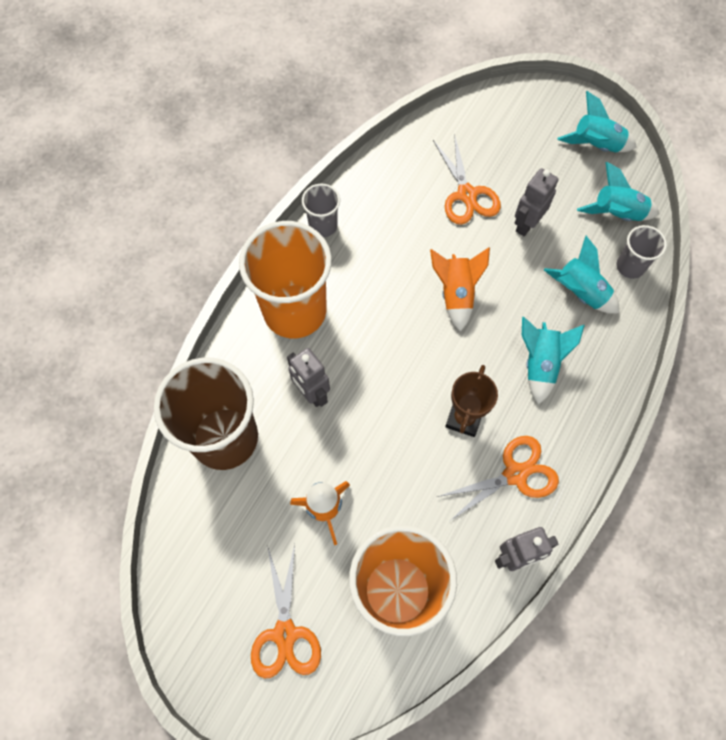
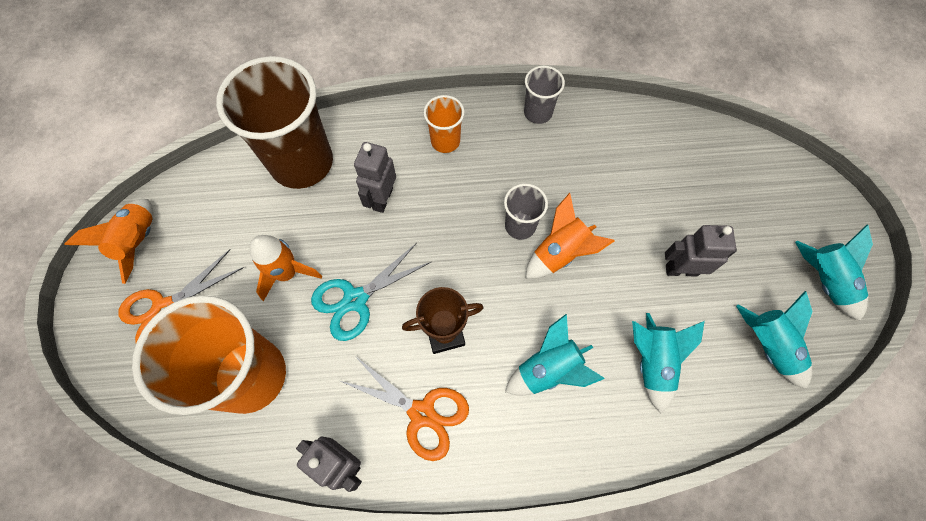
camera: 55 degrees right, 0 degrees up
orange cup [239,221,332,338] -> orange cup [424,95,465,153], size x0.47
orange scissors [433,134,501,225] -> none
grey cup [617,225,667,279] -> grey cup moved to [504,183,548,240]
none -> orange rocket [65,199,153,284]
none -> turquoise scissors [311,243,431,341]

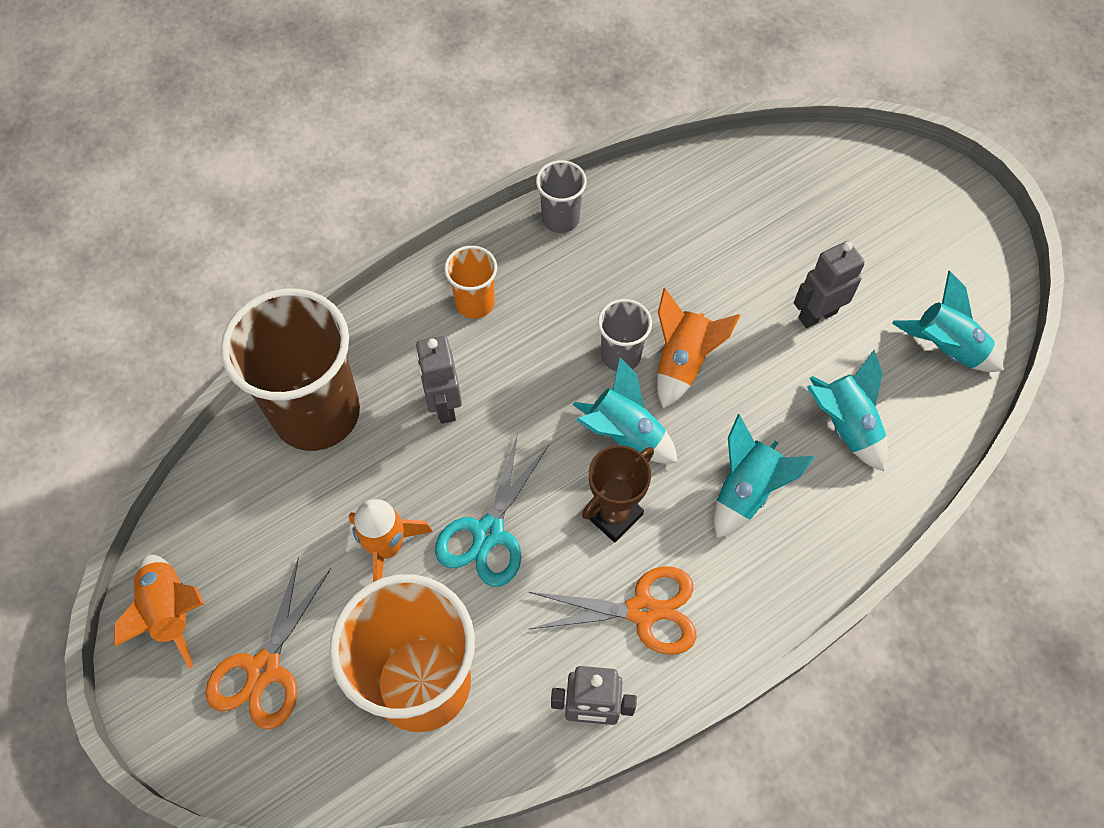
camera: 30 degrees left, 5 degrees down
turquoise rocket [795,225,873,321] -> turquoise rocket moved to [573,357,678,464]

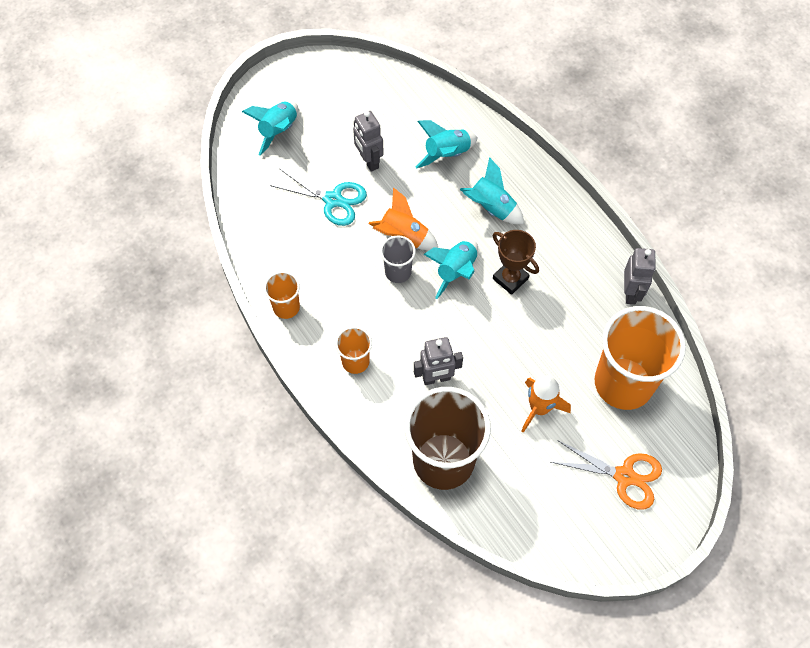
camera: 90 degrees left, 0 degrees up
orange rocket [114,555,204,669] -> none
turquoise scissors [435,433,549,587] -> turquoise scissors moved to [270,169,367,226]
orange scissors [529,566,697,655] -> none
grey cup [536,160,587,233] -> orange cup [264,271,300,319]
turquoise rocket [892,271,1003,372] -> turquoise rocket moved to [242,101,298,156]

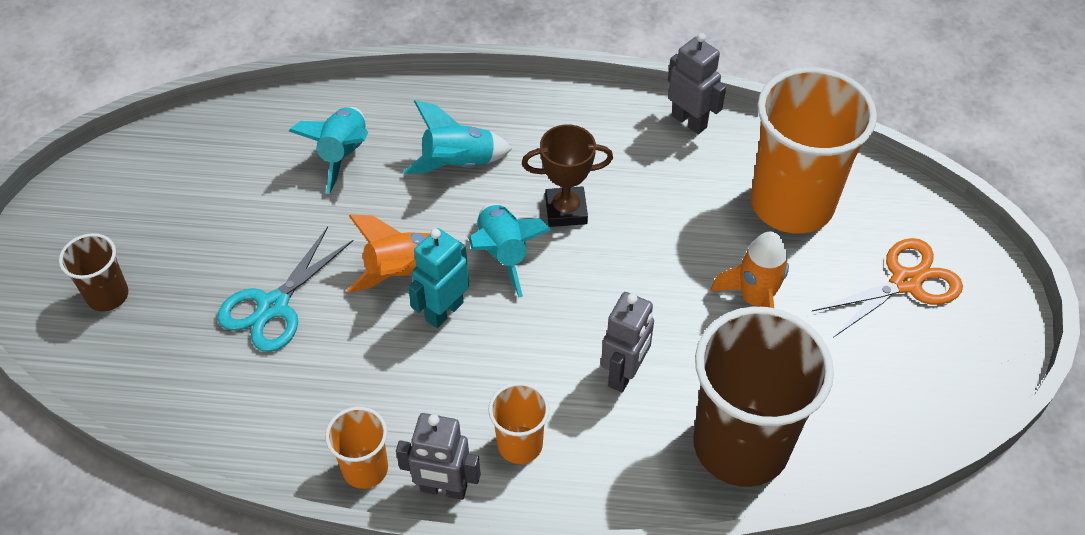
camera: 50 degrees left, 10 degrees down
turquoise rocket [242,101,298,156] -> brown cup [59,233,128,312]
turquoise scissors [270,169,367,226] -> turquoise scissors turned 150 degrees clockwise [217,227,354,352]
grey robot [353,111,384,172] -> grey robot moved to [396,413,481,500]
grey cup [380,236,416,283] -> turquoise robot [408,228,469,328]

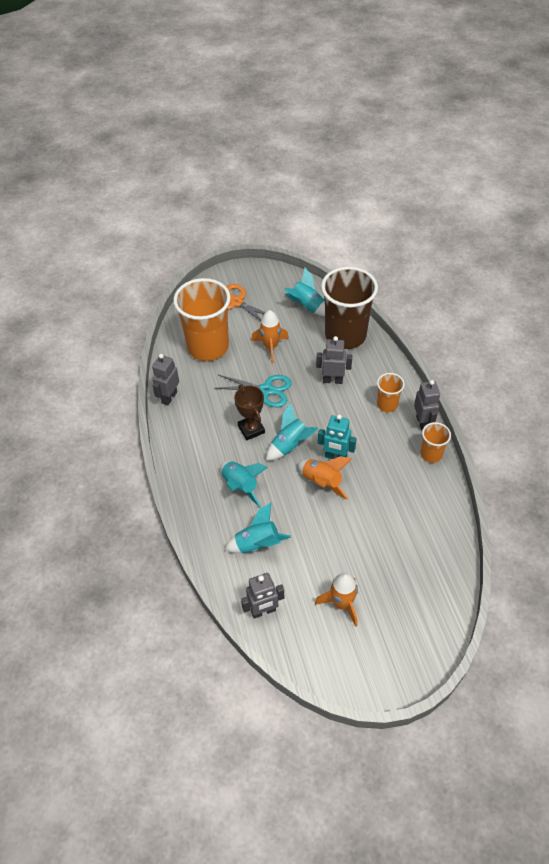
camera: 110 degrees left, 0 degrees up
brown cup [59,233,128,312] -> none
turquoise scissors [217,227,354,352] -> turquoise scissors moved to [214,375,292,408]
none -> grey robot [241,573,284,619]
none -> turquoise rocket [284,268,325,316]
none -> orange rocket [315,573,358,627]

